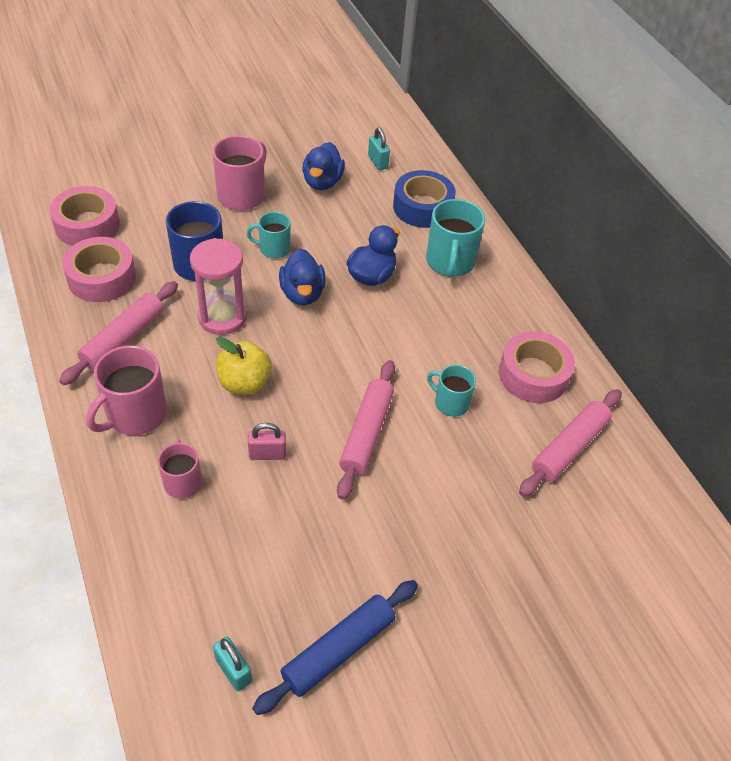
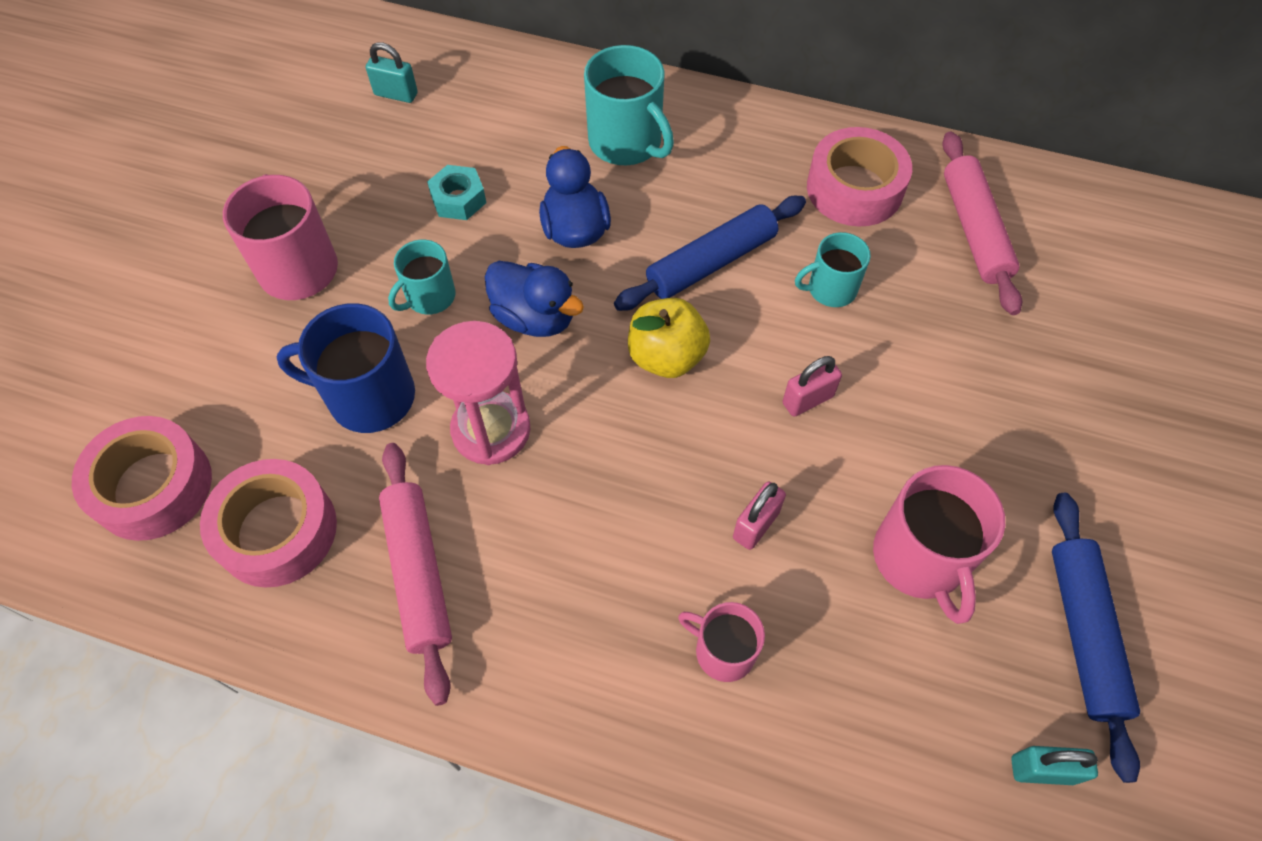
camera: 45 degrees left, 10 degrees up
pink mug [86,345,167,435] -> pink mug moved to [873,465,1005,624]
yellow apple [216,337,272,394] -> yellow apple moved to [628,298,710,378]
blue duck [302,142,345,190] -> none
pink rolling pin [337,360,395,500] -> pink padlock [782,356,842,417]
blue tape [393,170,456,228] -> none
none -> turquoise nut [427,165,486,220]
none -> blue rolling pin [614,196,806,311]

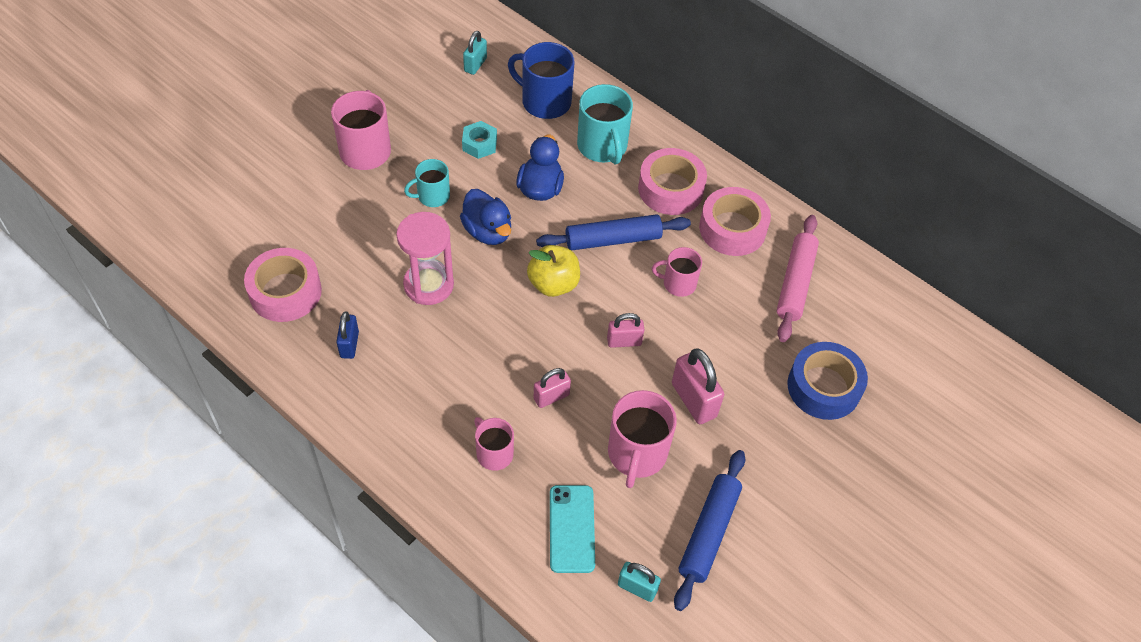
camera: 20 degrees right, 5 degrees down
pink tape [72,416,212,541] -> pink tape moved to [638,148,707,215]
blue mug [277,303,415,433] -> blue mug moved to [508,42,574,119]
turquoise padlock [366,42,418,103] -> turquoise padlock turned 75 degrees clockwise [463,31,487,75]
pink rolling pin [379,443,452,706] -> blue padlock [336,311,359,359]
turquoise mug [795,232,871,307] -> pink mug [652,247,702,297]
none -> turquoise phone [550,485,595,573]
none -> pink padlock [672,349,724,424]
none -> blue tape [787,342,868,420]

